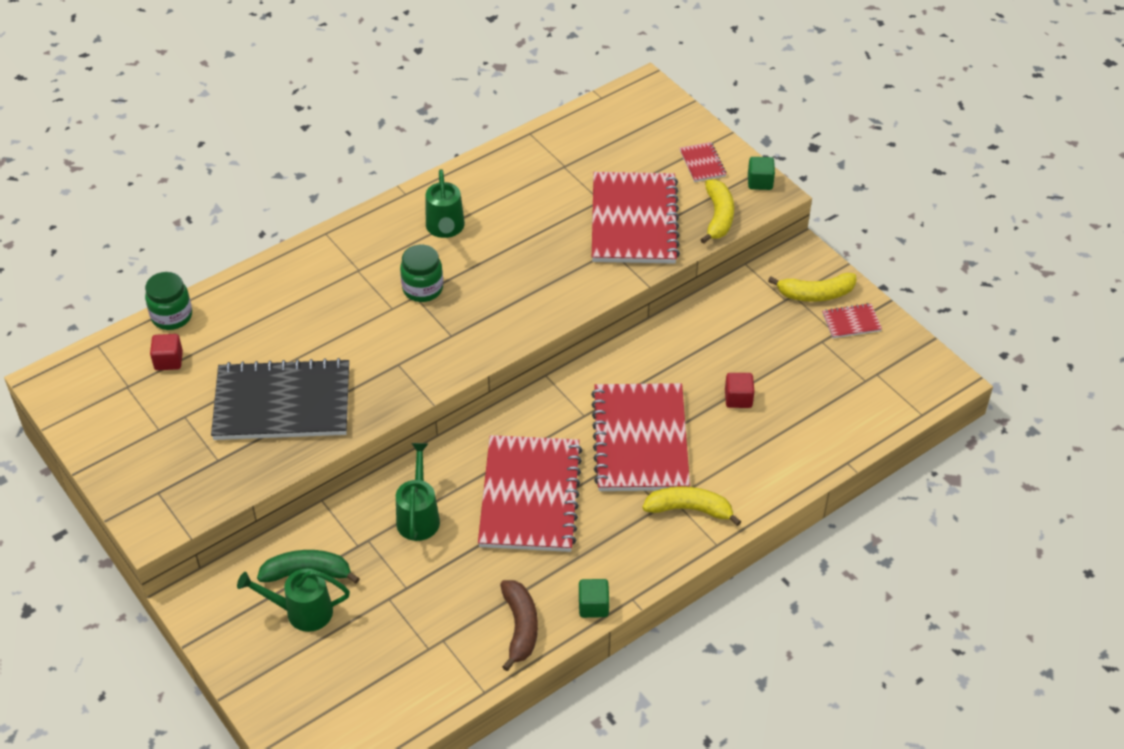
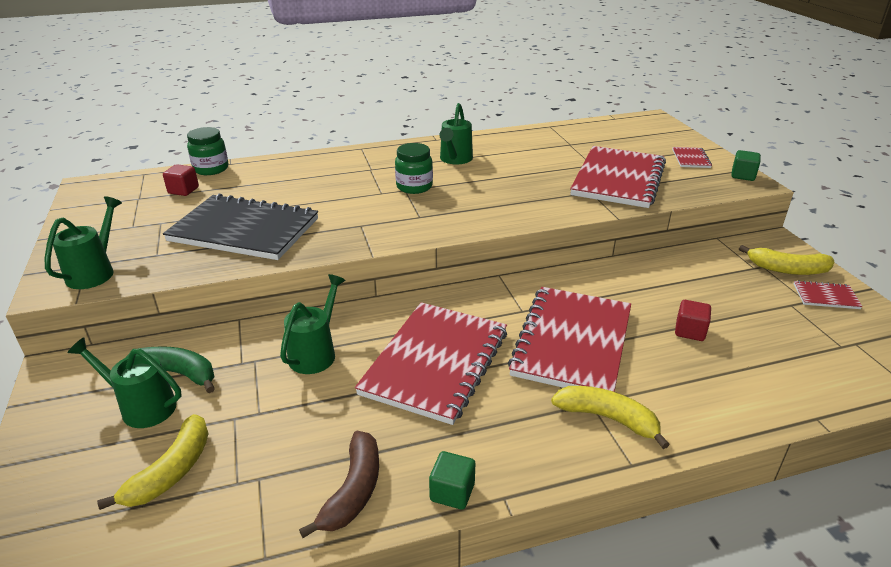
camera: 20 degrees right, 15 degrees down
yellow banana [700,179,734,244] -> yellow banana moved to [97,414,209,510]
none -> green watering can [45,196,122,289]

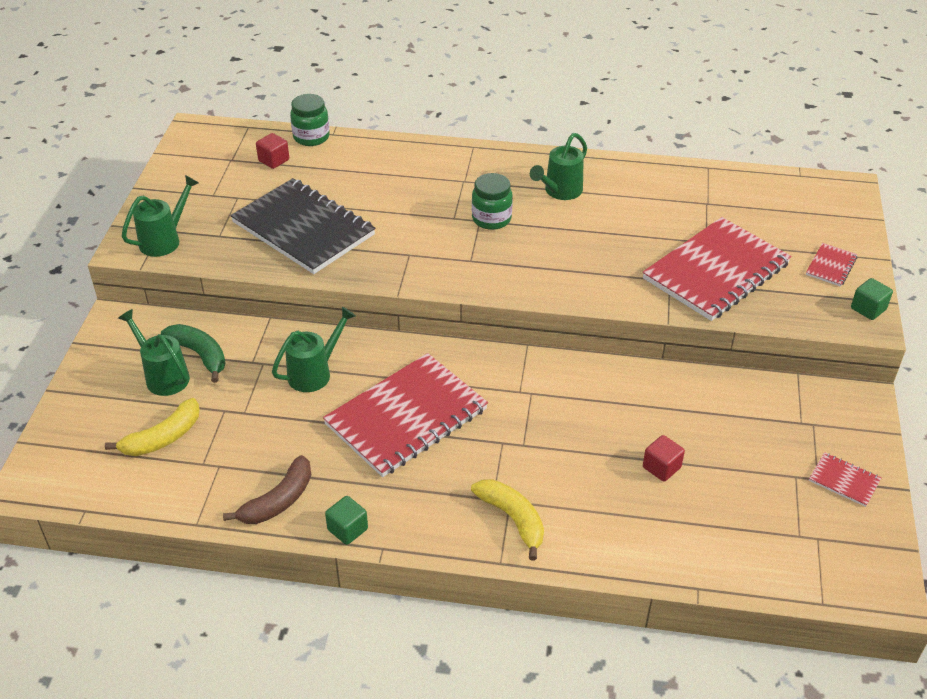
camera: 25 degrees right, 10 degrees up
red notebook [508,287,631,392] -> none
yellow banana [739,245,835,275] -> none

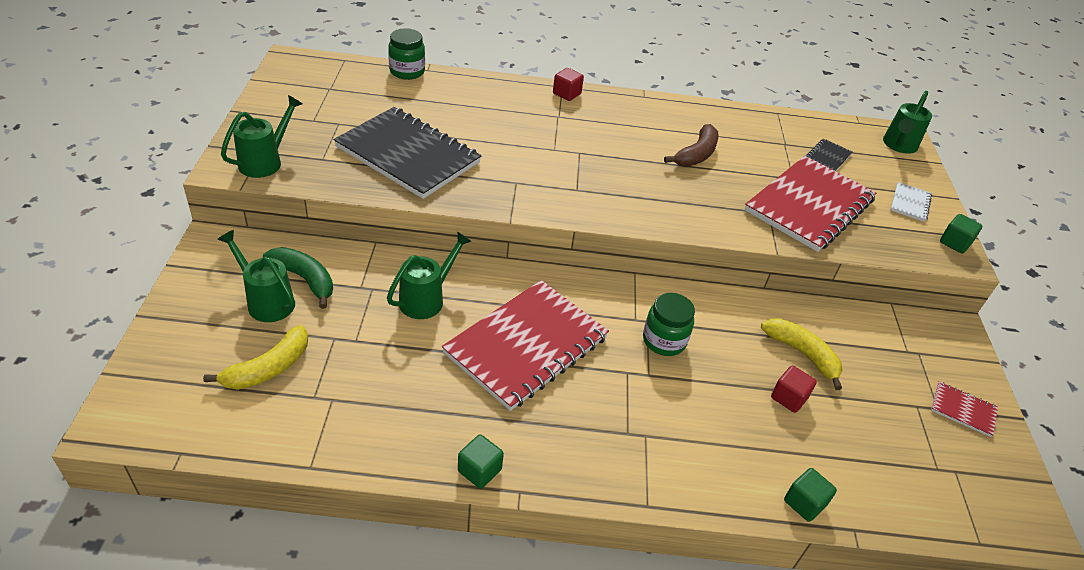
camera: 10 degrees left, 0 degrees up
brown banana [223,455,311,524] -> brown banana moved to [664,124,719,167]
red cube [256,133,289,169] -> red cube moved to [553,68,584,101]
yellow banana [471,479,544,561] -> yellow banana moved to [761,318,842,390]
green jar [472,173,513,230] -> green jar moved to [643,293,695,356]
green watering can [530,133,587,200] -> green watering can moved to [883,91,932,154]
red notebook [806,243,858,287] -> white notebook [891,182,932,222]
none -> green cube [784,468,837,522]
none -> black notebook [805,139,852,171]

